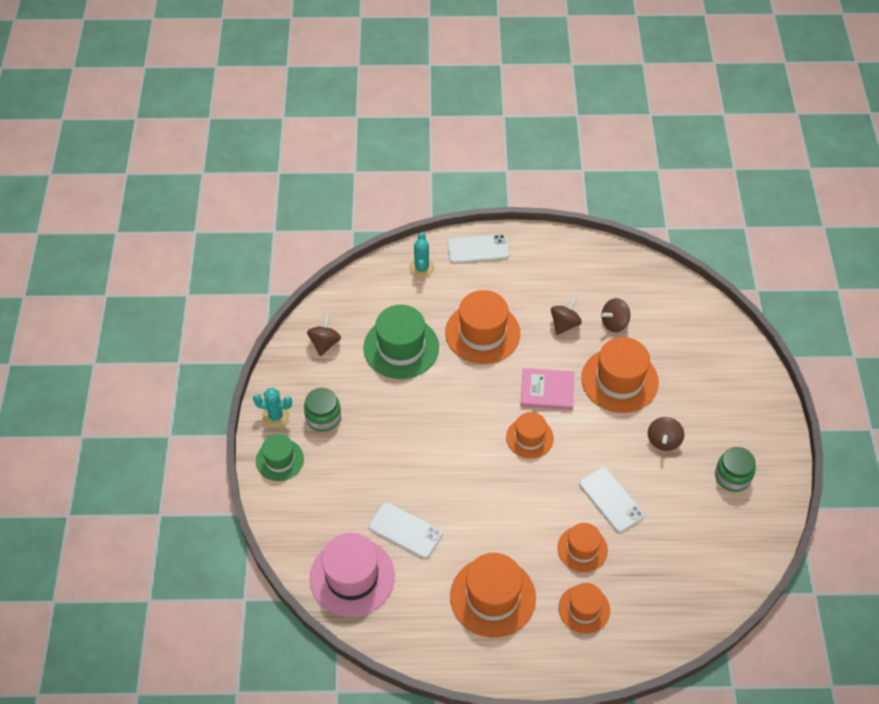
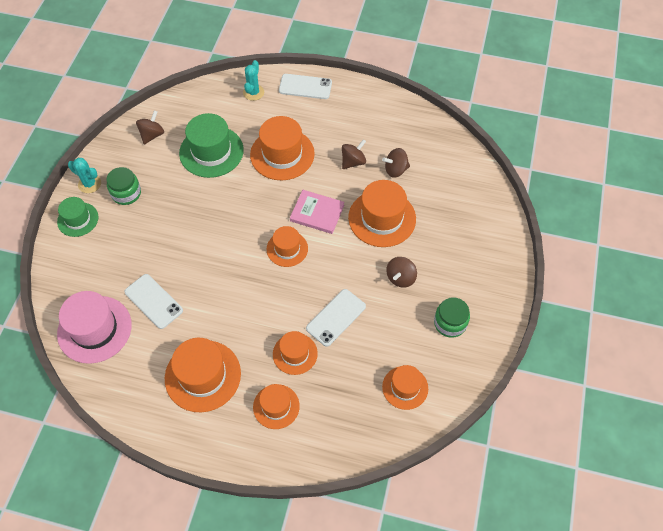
camera: 15 degrees right, 5 degrees up
white phone [579,467,644,533] -> white phone turned 60 degrees clockwise [306,289,366,346]
none -> orange hat [382,365,428,410]

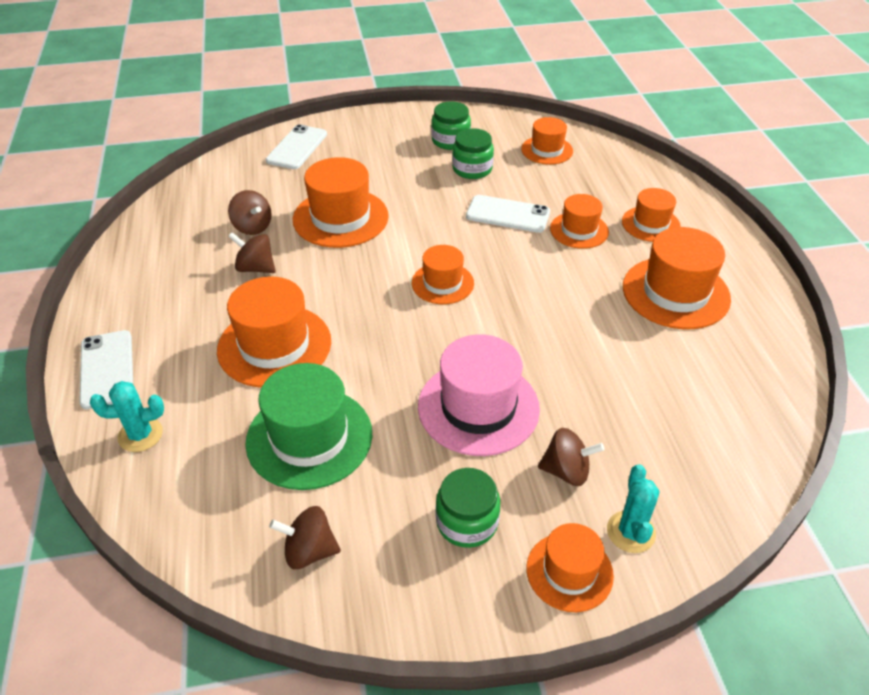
camera: 115 degrees left, 15 degrees down
green hat [57,197,98,237] -> orange hat [526,523,614,612]
pink hat [57,291,132,364] -> pink hat moved to [418,334,540,456]
turquoise cactus [68,158,101,193] -> turquoise cactus moved to [607,464,659,553]
white phone [124,274,183,329] -> white phone moved to [266,124,327,169]
pink book [290,190,345,234] -> none
brown spinning top [386,257,417,288] -> brown spinning top moved to [538,428,605,486]
none -> green jar [452,128,494,179]

